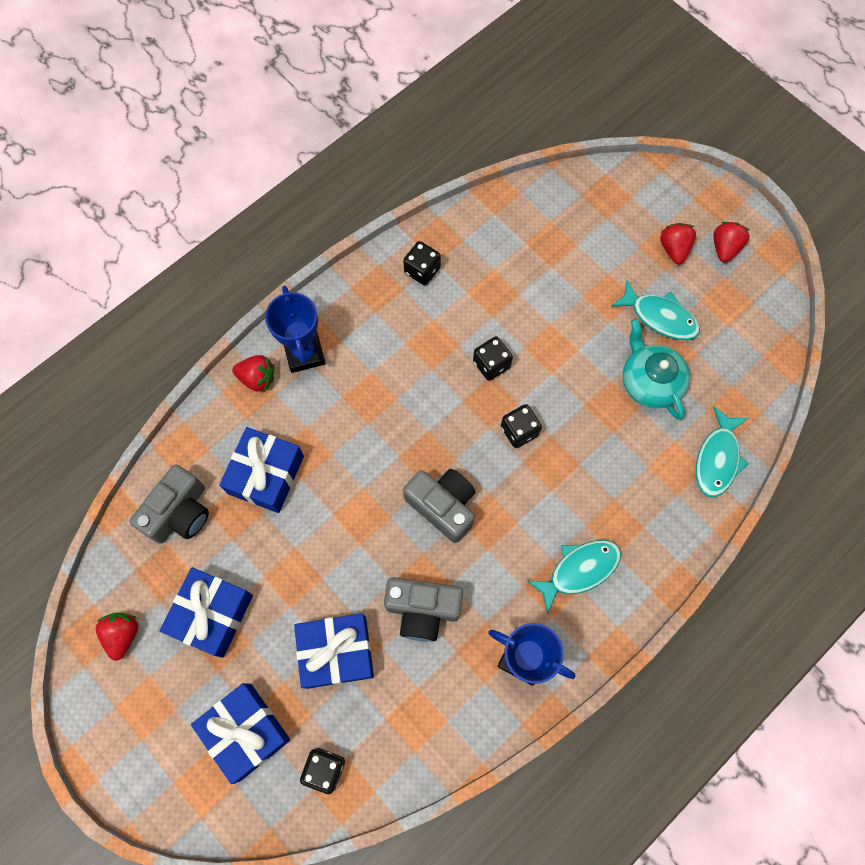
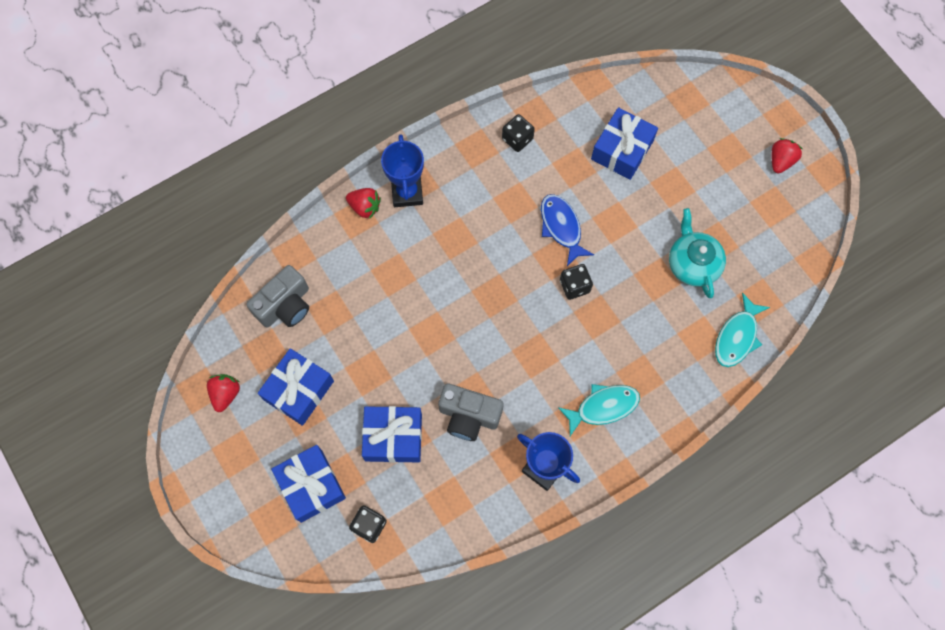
camera: 10 degrees right, 0 degrees up
blue gift [219,427,304,513] -> blue gift moved to [591,107,658,180]
grey camera [403,469,476,543] -> none
black dice [473,336,513,381] -> blue fish [541,194,594,266]
turquoise fish [611,280,700,340] -> none
red strawberry [660,223,696,264] -> none

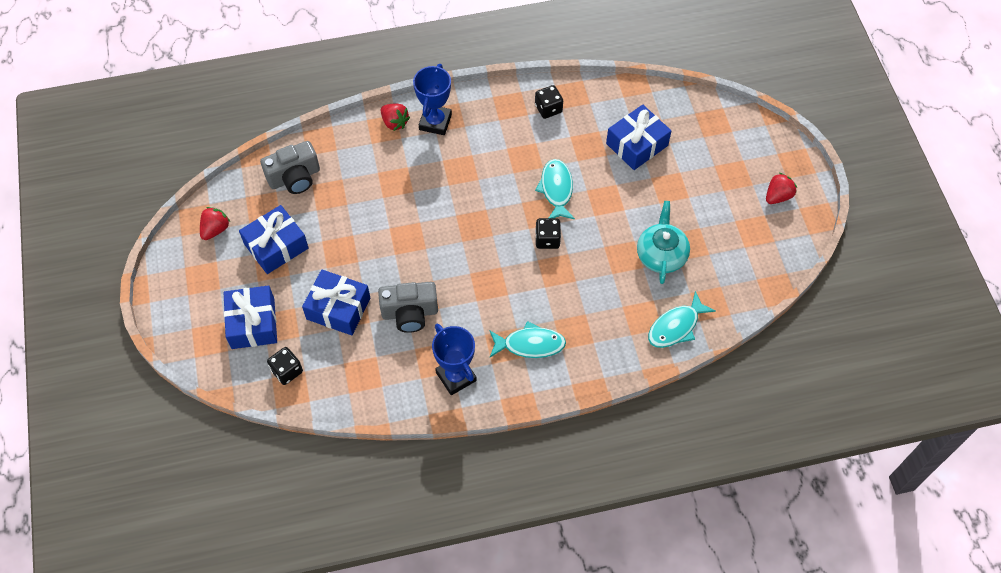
camera: 20 degrees right, 10 degrees down
grey camera [438,384,504,441] -> grey camera turned 45 degrees counterclockwise [378,282,438,333]
blue fish [541,194,594,266] -> turquoise fish [535,159,575,220]

